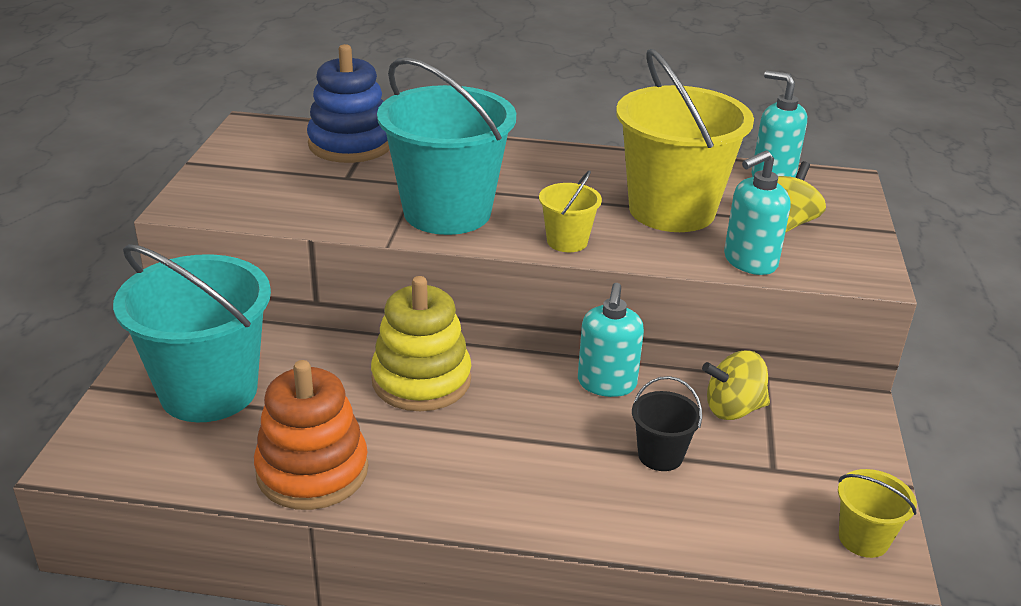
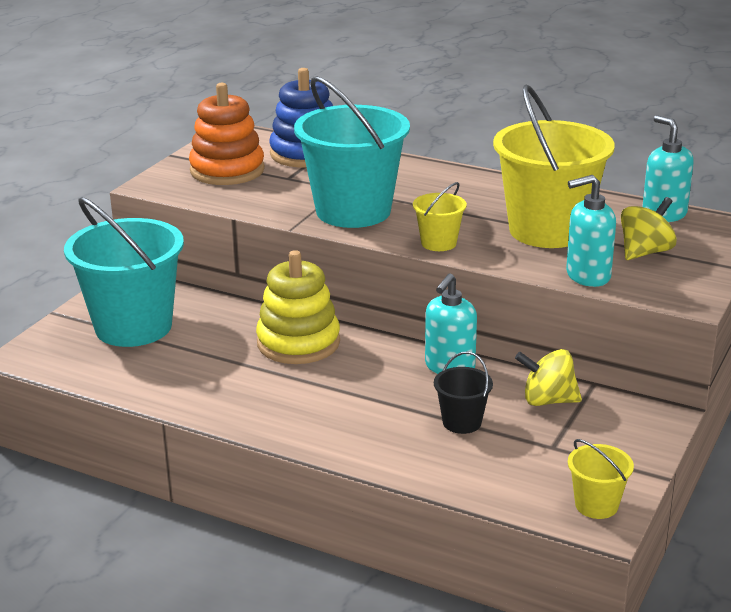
camera: 20 degrees right, 5 degrees down
orange stacking toy [254,360,368,510] -> orange stacking toy moved to [189,83,265,185]

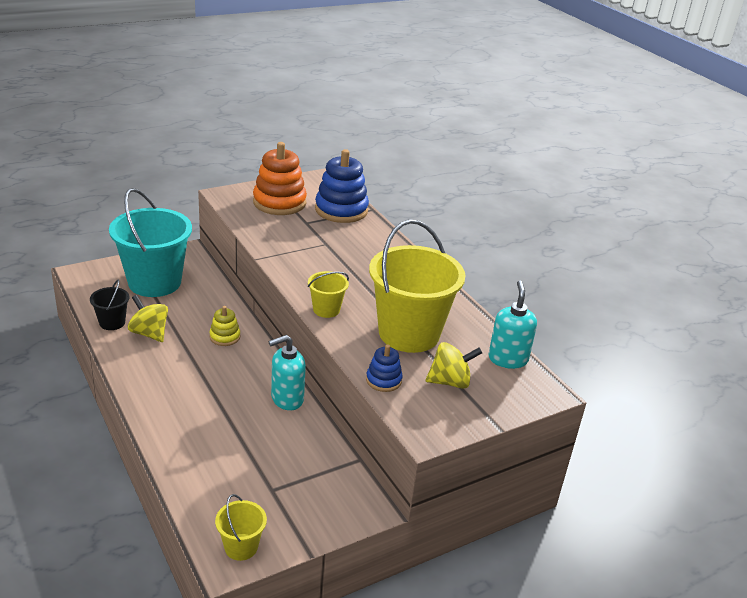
camera: 30 degrees right, 5 degrees up
yellow stacking toy [256,250,340,364] -> yellow stacking toy [209,306,240,346], size x0.51
turquoise bucket [294,76,410,228] -> none
black bucket [434,352,493,434] -> black bucket moved to [90,280,129,330]
yellow spinning top [515,349,582,406] -> yellow spinning top moved to [128,295,168,342]
turquoise soap dispenser [566,175,616,287] -> blue stacking toy [366,344,403,392]

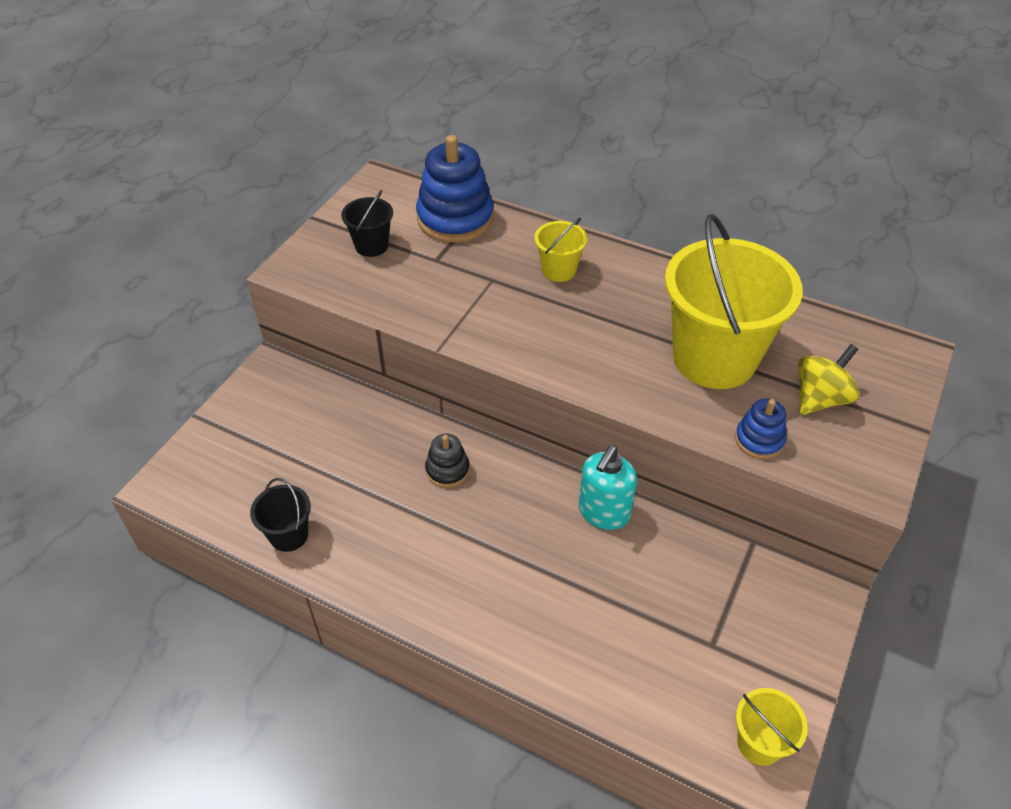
camera: 30 degrees left, 15 degrees up
turquoise bucket [109,188,192,297] -> none
yellow spinning top [128,295,168,342] -> none
yellow stacking toy [209,306,240,346] -> black stacking toy [425,434,470,488]
orange stacking toy [253,142,307,215] -> black bucket [341,190,393,257]
yellow bucket [308,271,349,318] -> yellow bucket moved to [534,217,587,282]
turquoise soap dispenser [488,281,537,369] -> none

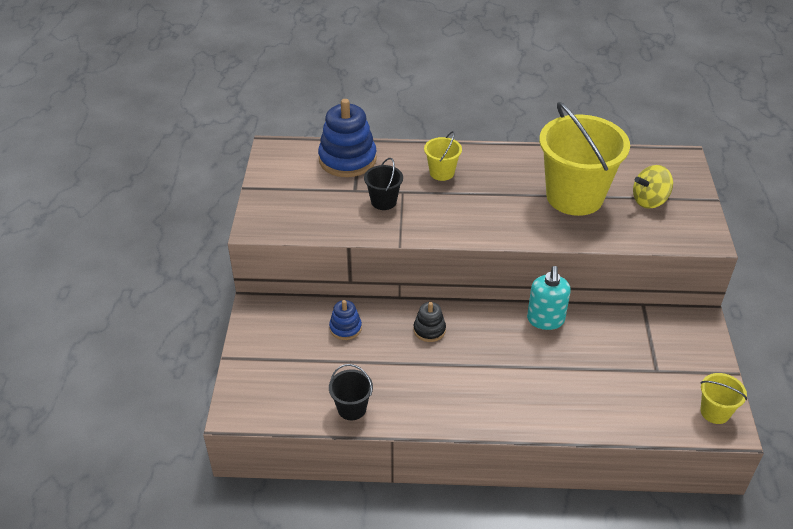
camera: 25 degrees left, 5 degrees down
black bucket [341,190,393,257] -> black bucket moved to [364,158,403,210]
blue stacking toy [735,399,787,459] -> blue stacking toy moved to [329,300,362,340]
yellow spinning top [798,344,859,415] -> yellow spinning top turned 135 degrees counterclockwise [633,165,673,209]

